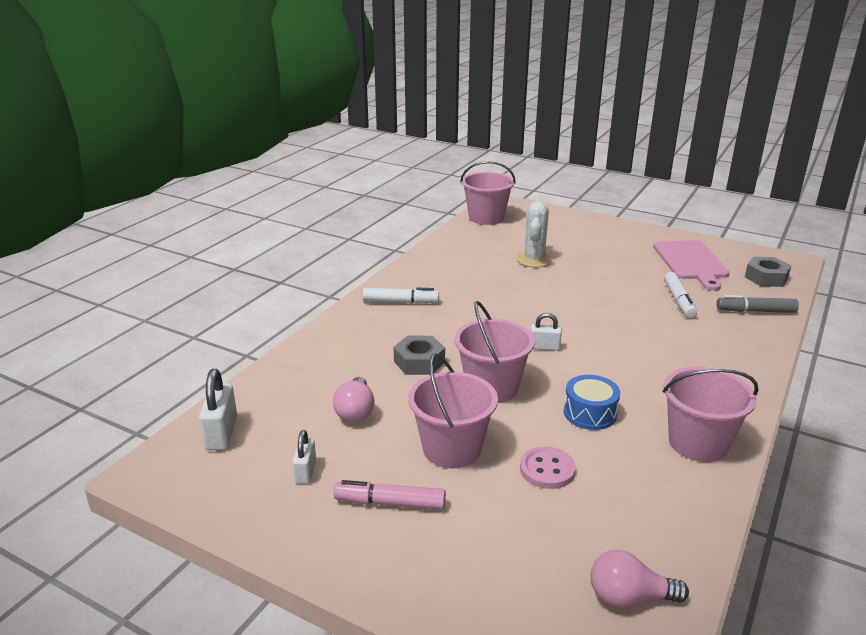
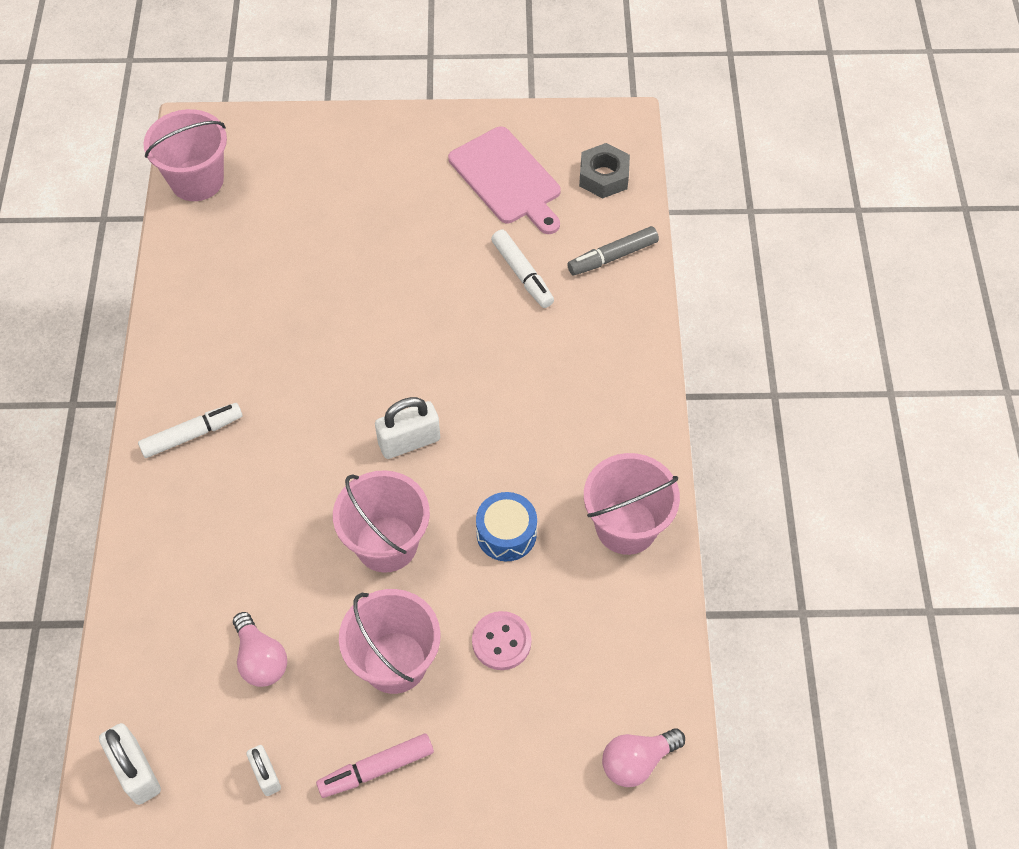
camera: 30 degrees left, 30 degrees up
grey nut [394,335,445,375] -> none
white cactus [516,201,552,268] -> none
white padlock [531,313,562,350] -> white padlock [375,397,440,459], size x1.60

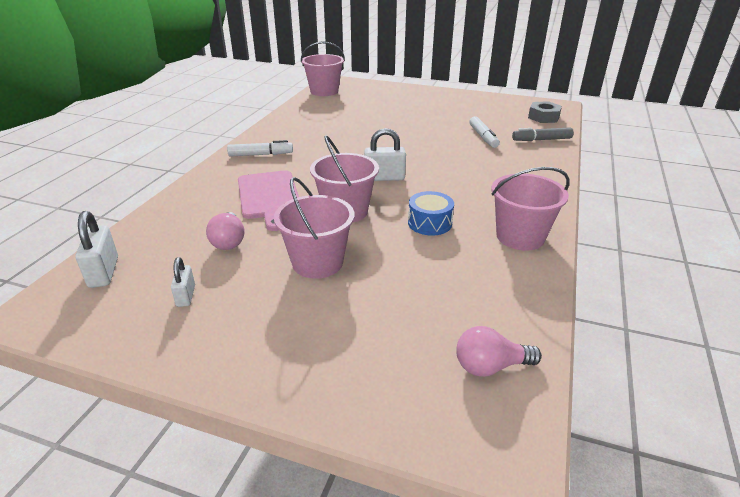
camera: 20 degrees right, 25 degrees down
pink marker [316,733,434,798] -> none
pink cutting board [448,126,561,234] -> pink cutting board moved to [238,170,299,231]
pink button [472,611,532,670] -> none

